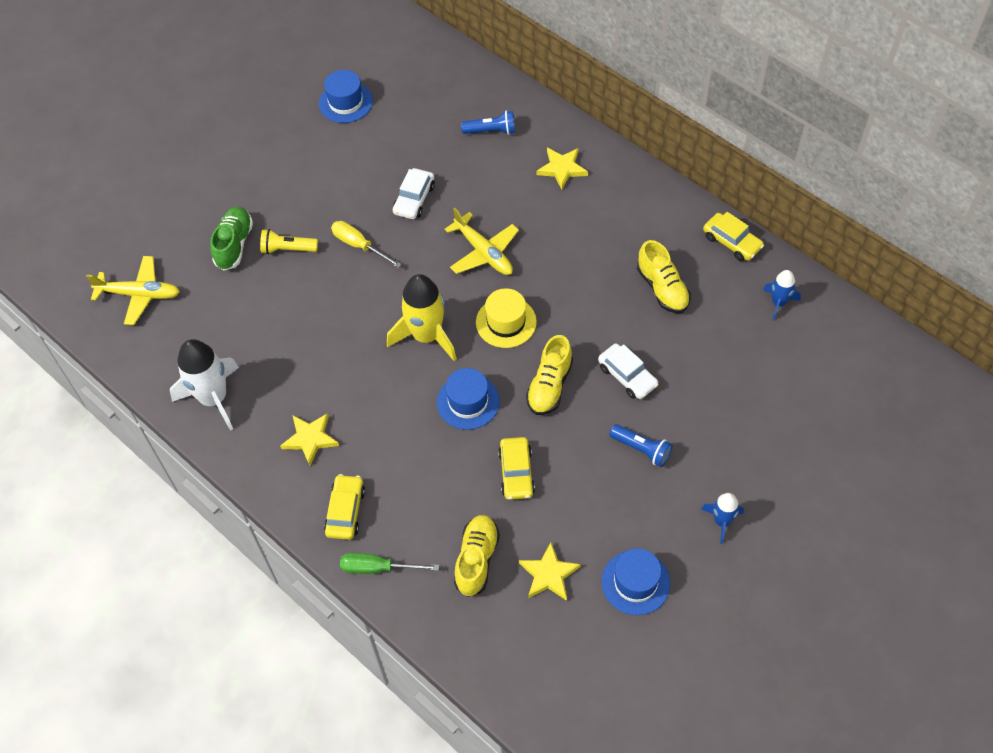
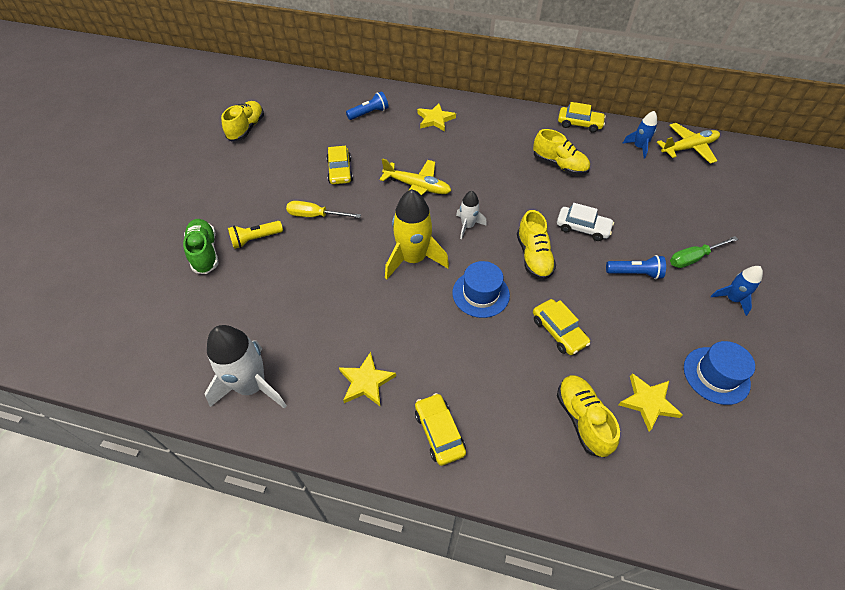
camera: 30 degrees left, 5 degrees down
yellow plane [86,256,180,325] -> yellow plane moved to [657,123,720,164]
blue hat [319,70,373,123] -> yellow shoe [221,101,264,141]
green screwdriver [340,553,439,574] -> green screwdriver moved to [670,236,738,268]
white car [393,168,435,219] -> yellow car [326,146,353,185]
yellow hat [476,288,537,348] -> white rocket [456,191,487,239]

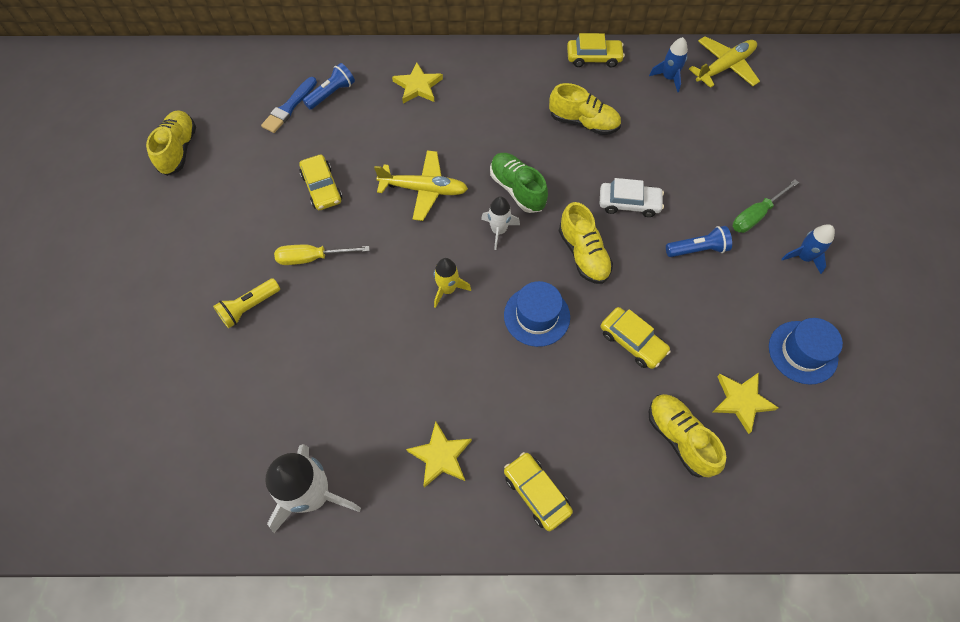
camera: 15 degrees left, 10 degrees up
green shoe [183,219,219,274] -> green shoe moved to [490,153,548,213]
yellow rocket [385,189,449,280] -> yellow rocket [434,258,471,308], size x0.54
none -> blue brush [261,77,317,133]

